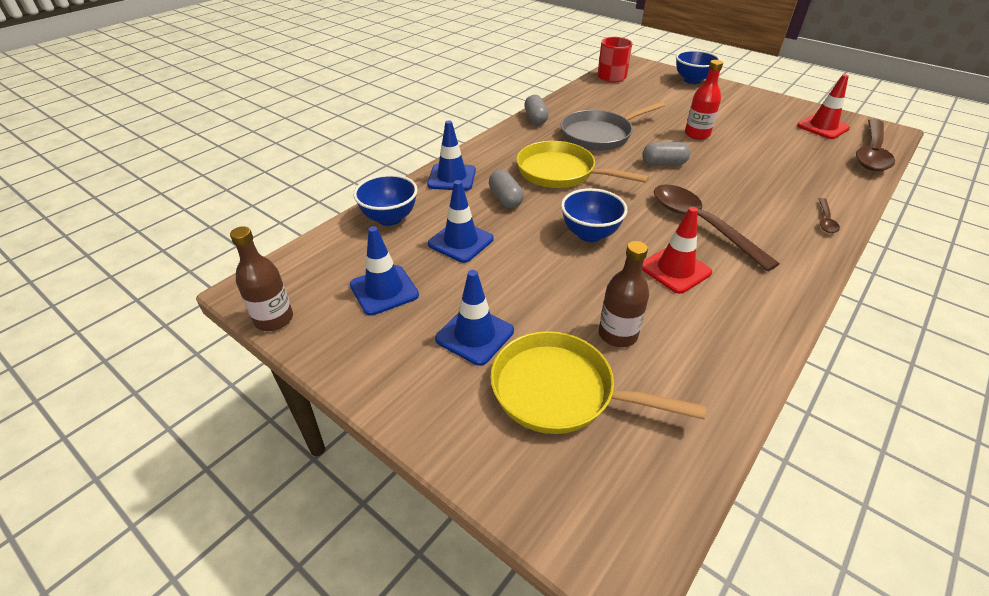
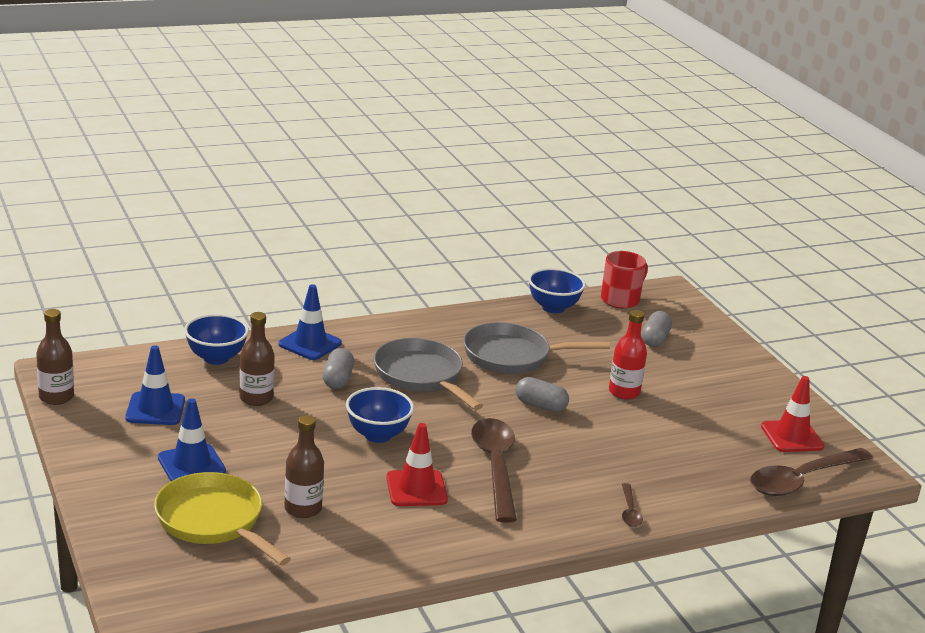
camera: 25 degrees right, 15 degrees down
blue traffic cone [428,180,494,263] -> brown bottle [239,312,275,406]
yellow pan [516,141,649,188] -> grey pan [374,338,483,410]
grey capsule [524,95,549,125] -> grey capsule moved to [642,311,672,347]
blue bowl [676,50,720,84] -> blue bowl moved to [528,268,586,313]
brown spoon [818,198,840,233] -> brown spoon turned 45 degrees counterclockwise [622,483,643,527]

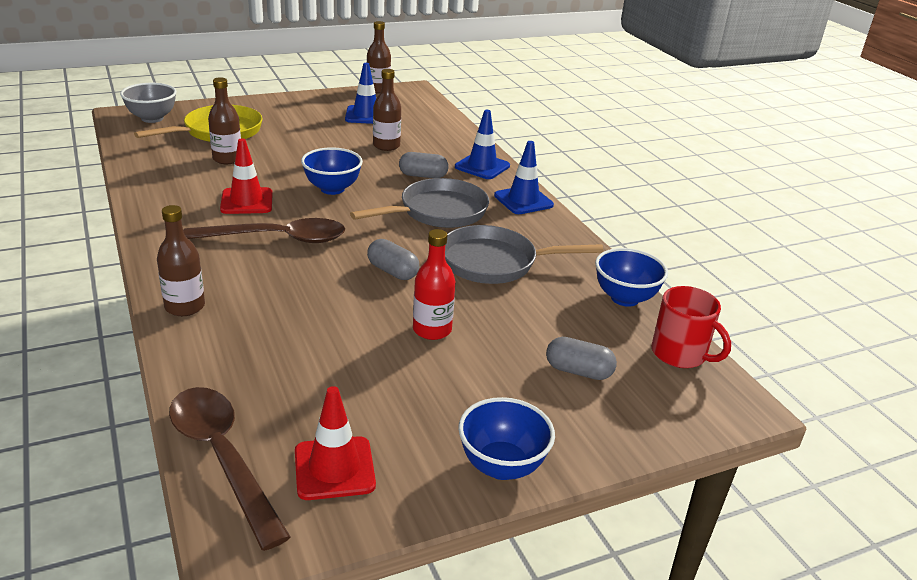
camera: 90 degrees right, 5 degrees up
blue traffic cone [158,398,226,481] -> blue traffic cone moved to [494,141,554,214]
blue bowl [184,314,249,365] -> blue bowl moved to [458,397,555,480]
grey pan [463,322,610,374] -> grey pan turned 90 degrees counterclockwise [445,225,604,284]
grey capsule [516,377,569,412] -> grey capsule turned 75 degrees counterclockwise [367,239,419,280]
brown spoon [622,483,643,527] -> brown bottle [157,205,205,316]
none -> grey bowl [120,83,177,123]

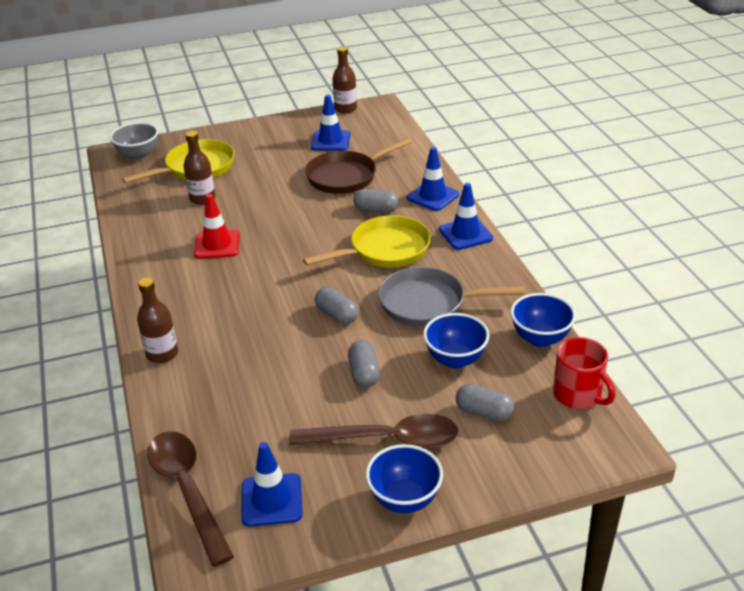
camera: 10 degrees right, 5 degrees up
brown spoon [183,218,345,243] -> brown spoon moved to [289,414,459,449]
red traffic cone [295,386,376,500] -> blue traffic cone [241,442,303,527]
blue bowl [301,147,363,195] -> blue bowl moved to [423,313,489,369]
grey pan [350,178,489,228] -> yellow pan [303,215,431,268]
brown bottle [373,69,401,151] -> brown pan [305,137,412,194]
red bottle [413,229,455,340] -> grey capsule [348,340,380,387]

